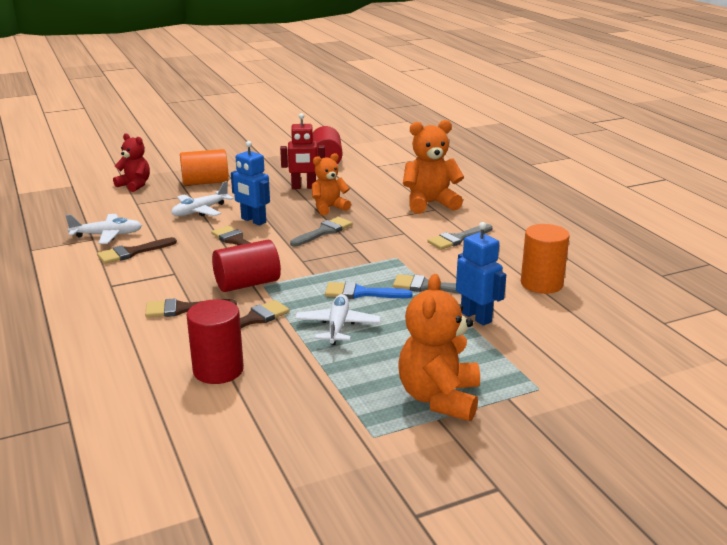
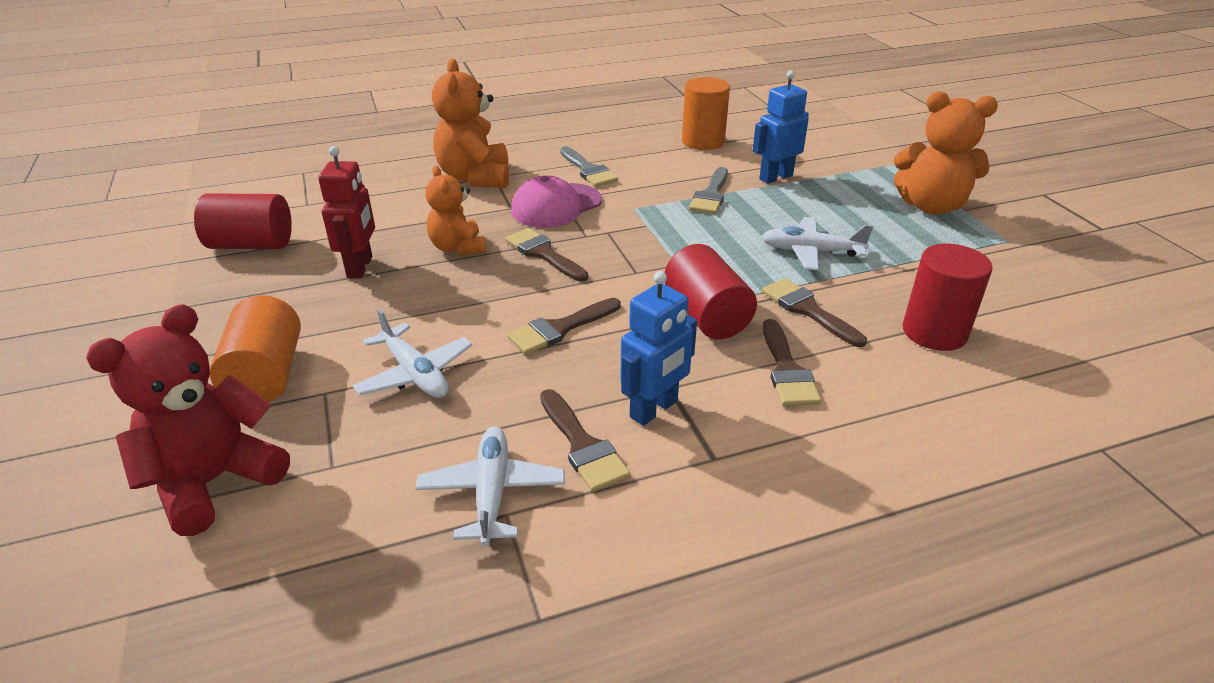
camera: 85 degrees left, 10 degrees up
red teddy bear [113,133,150,192] -> red teddy bear [86,304,290,536], size x1.54
blue robot [231,141,270,225] -> blue robot moved to [620,271,697,426]
grey brush [290,217,352,246] -> brown brush [505,228,588,281]
blue brush [325,282,412,299] -> none
none -> pink cap [511,175,602,227]

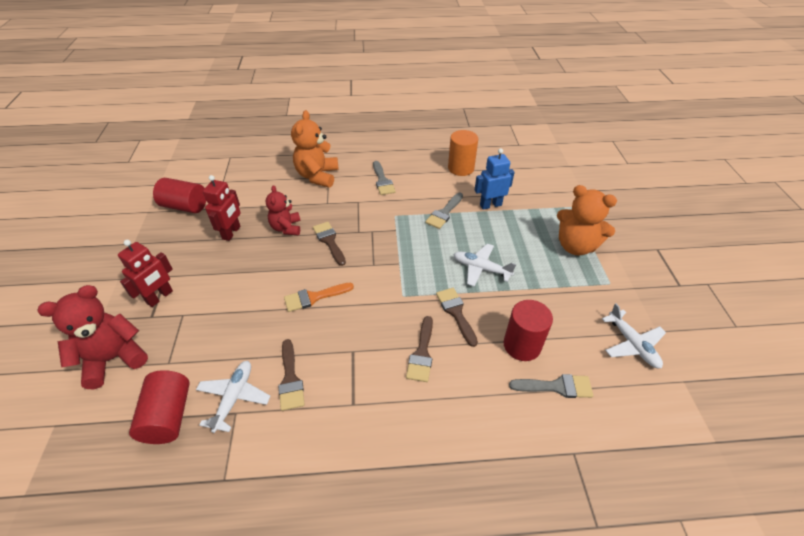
camera: 15 degrees right, 10 degrees up
orange cylinder [210,295,301,402] -> red robot [118,240,173,307]
white plane [353,309,472,398] -> white plane moved to [602,303,666,368]
orange teddy bear [425,165,486,255] -> red teddy bear [266,185,300,235]
brown brush [507,298,621,355] -> orange brush [284,283,354,312]
pink cap [511,175,602,227] -> none
blue robot [620,271,697,426] -> none
red cylinder [664,244,757,339] -> red cylinder moved to [129,370,190,444]
none -> grey brush [509,374,593,398]

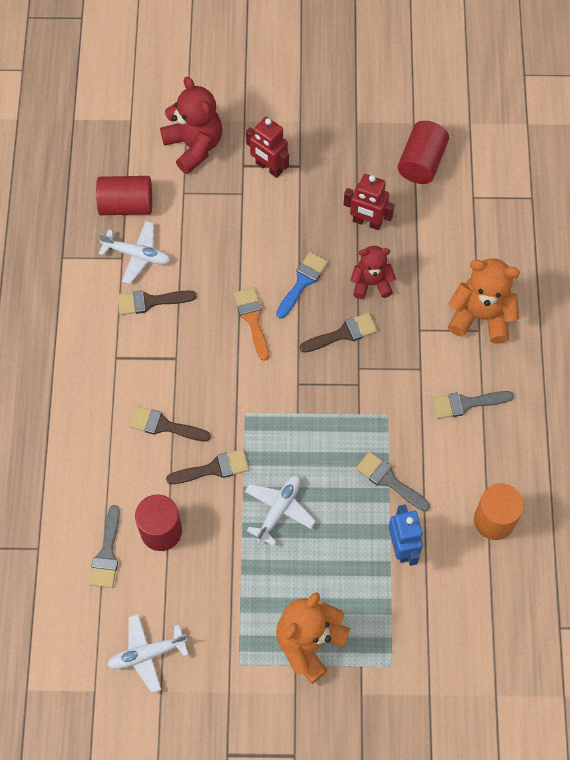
camera: 95 degrees right, 20 degrees up
none -> blue brush [276,252,328,319]

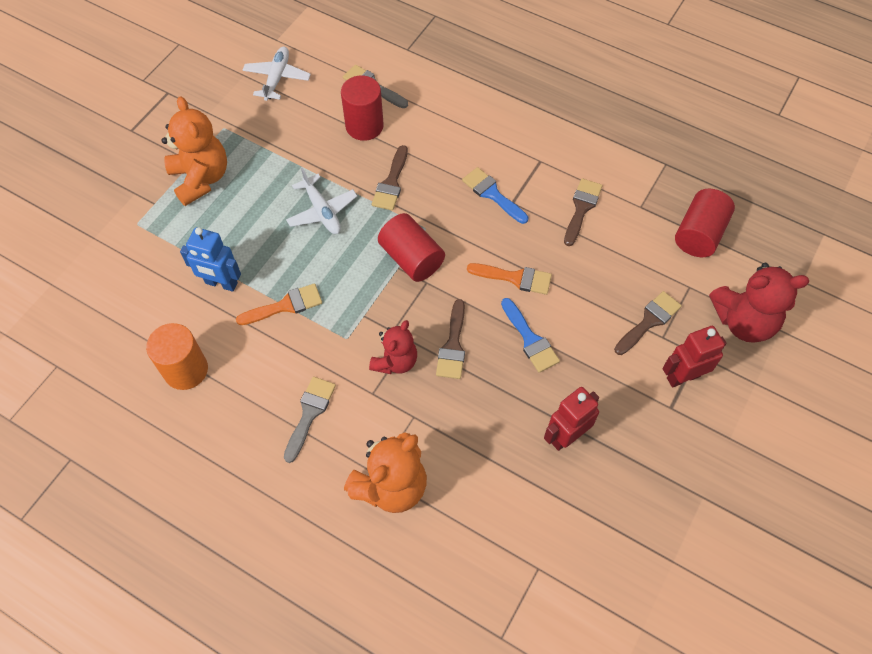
camera: 120 degrees right, 5 degrees down
white plane [99,221,171,284] -> none
brown brush [129,406,211,442] -> brown brush moved to [614,291,682,355]
red teddy bear [351,246,396,299] -> red teddy bear moved to [369,320,417,374]
grey brush [356,451,430,512] -> orange brush [236,283,322,325]
red cylinder [398,121,449,184] -> red cylinder moved to [378,213,445,282]
none -> blue brush [462,167,528,224]

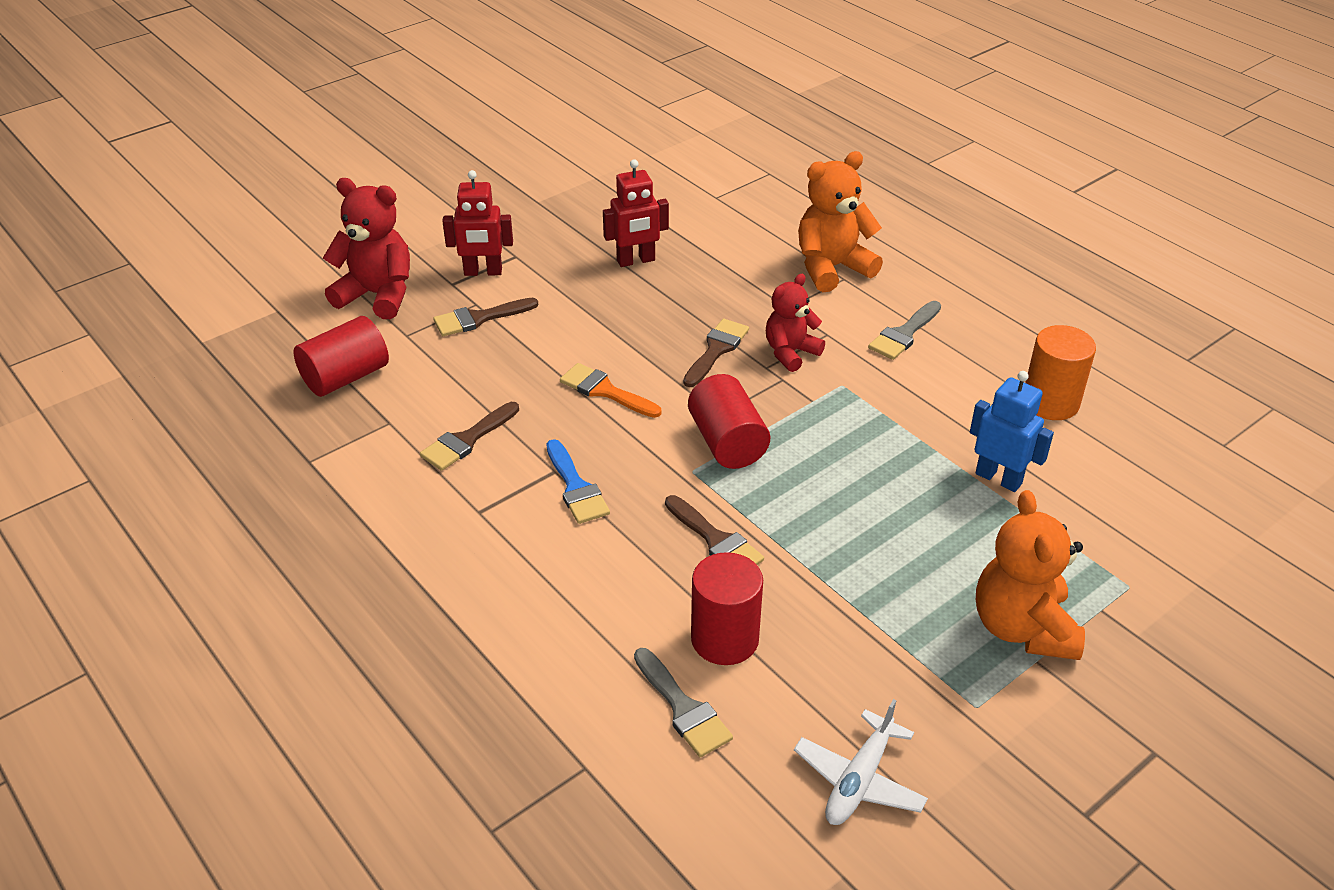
camera: 160 degrees left, 20 degrees down
orange brush [236,283,322,325] -> none
white plane [286,167,357,234] -> none
brown brush [372,145,408,210] -> brown brush turned 105 degrees clockwise [665,495,764,565]
blue brush [501,298,560,373] -> none

